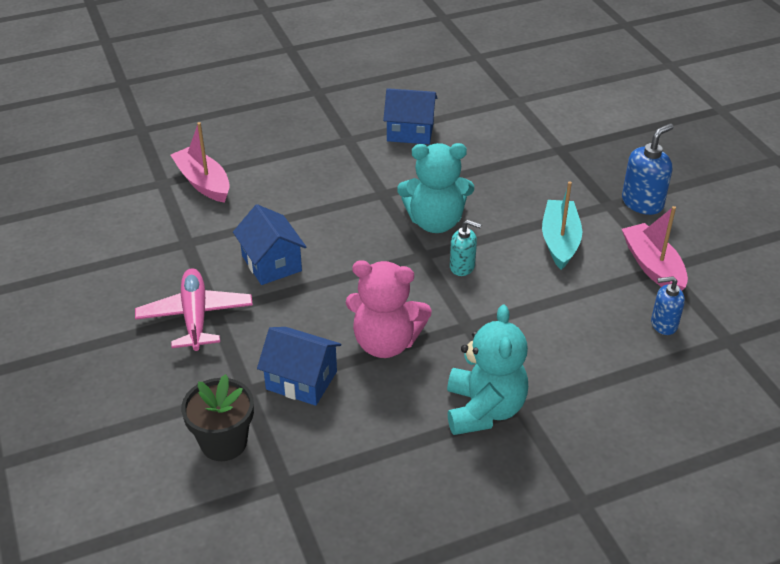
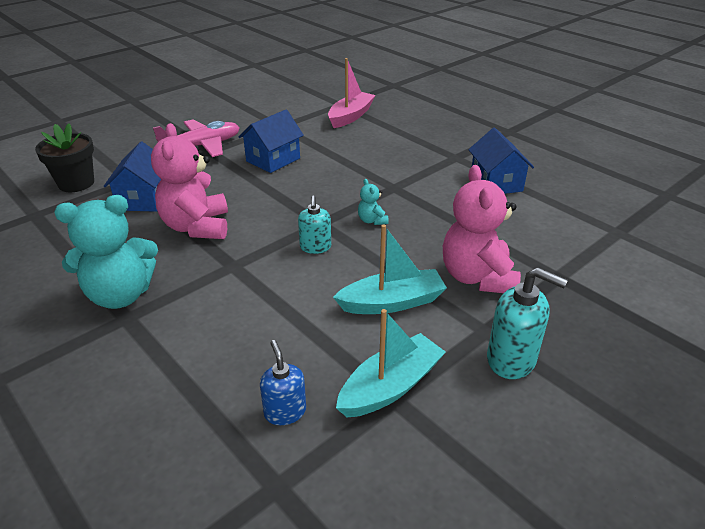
camera: 70 degrees right, 5 degrees down
turquoise teddy bear [397,143,474,233] -> turquoise teddy bear [358,179,389,225], size x0.44
blue soap dispenser [622,124,673,215] -> turquoise soap dispenser [487,267,568,379]
pink boat [622,206,688,291] -> turquoise boat [336,309,446,417]
none -> pink teddy bear [443,165,521,293]

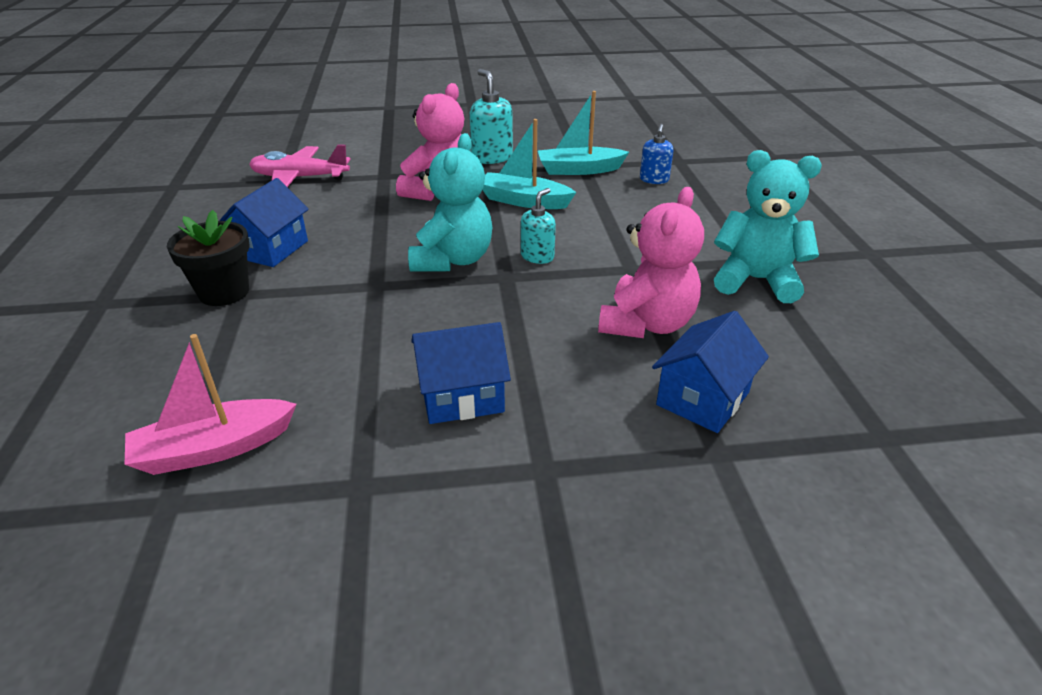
camera: 145 degrees left, 0 degrees up
black flower pot [35,123,94,192] -> black flower pot moved to [167,210,250,306]
pink plane [153,120,240,157] -> pink plane moved to [249,144,351,187]
turquoise teddy bear [358,179,389,225] -> turquoise teddy bear [408,133,492,272], size x2.29

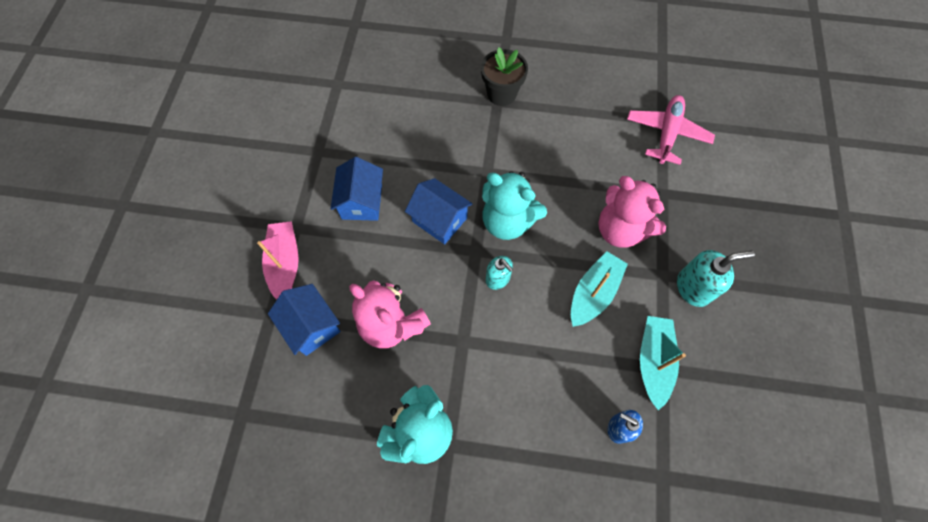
camera: 105 degrees right, 30 degrees up
pink boat [125,334,297,475] -> pink boat moved to [257,221,299,299]
blue house [219,178,309,267] -> blue house moved to [405,178,472,245]

